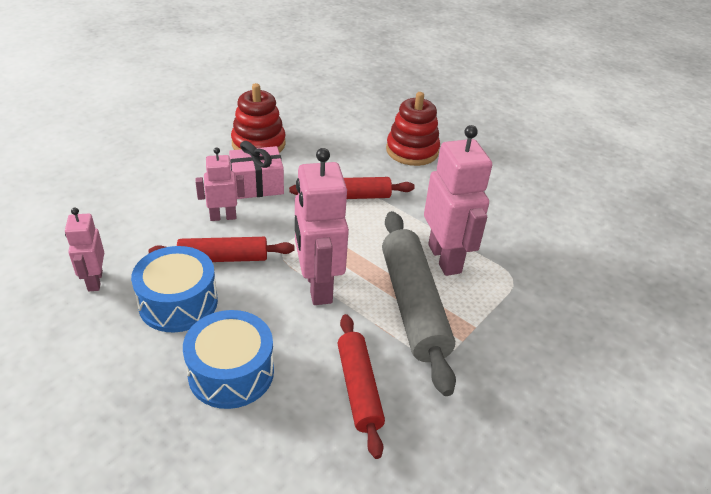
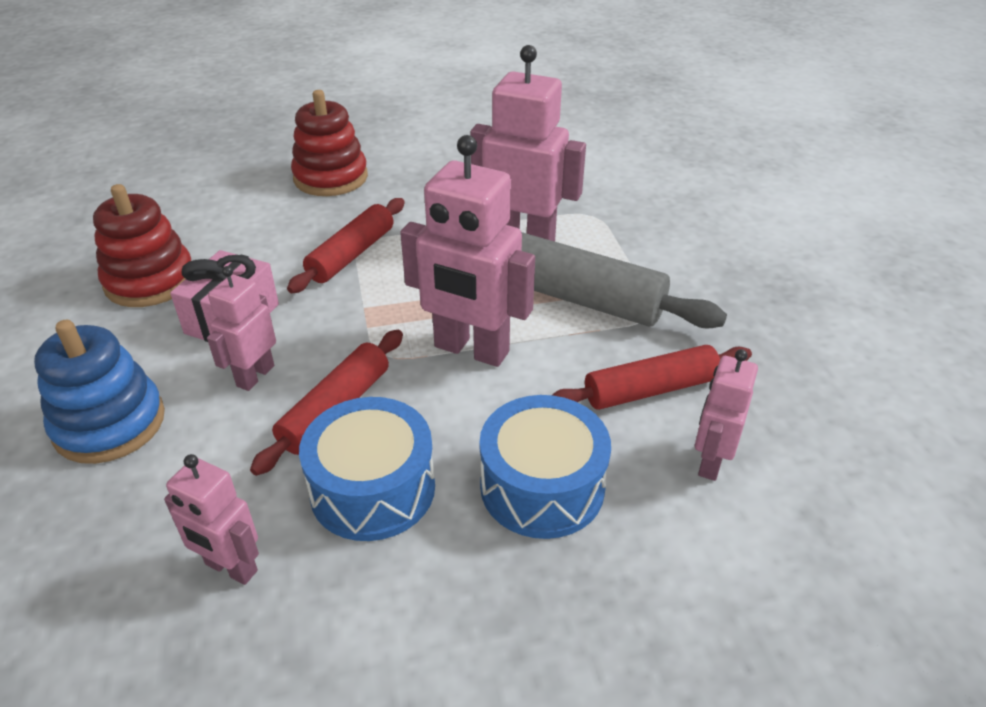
camera: 50 degrees left, 0 degrees up
red rolling pin [338,314,385,459] -> red rolling pin turned 45 degrees counterclockwise [553,345,752,410]
none -> blue stacking toy [34,320,165,464]
none -> pink robot [695,349,758,481]

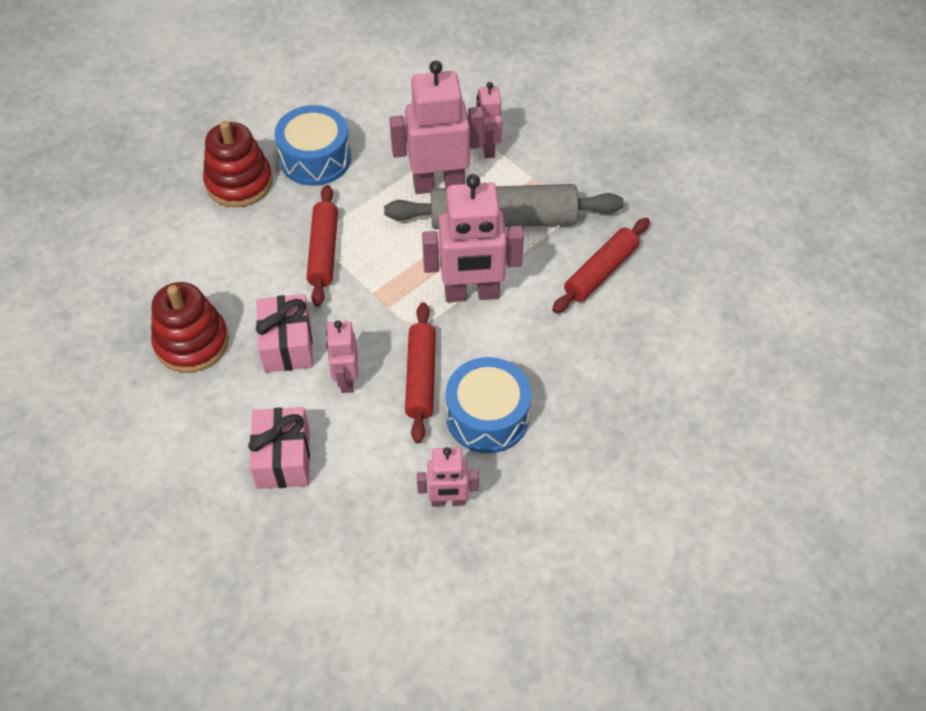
camera: 30 degrees left, 15 degrees up
blue stacking toy [34,320,165,464] -> pink gift [248,407,310,489]
blue drum [480,395,611,539] -> blue drum moved to [275,105,351,186]
pink robot [695,349,758,481] -> pink robot moved to [476,82,502,158]

